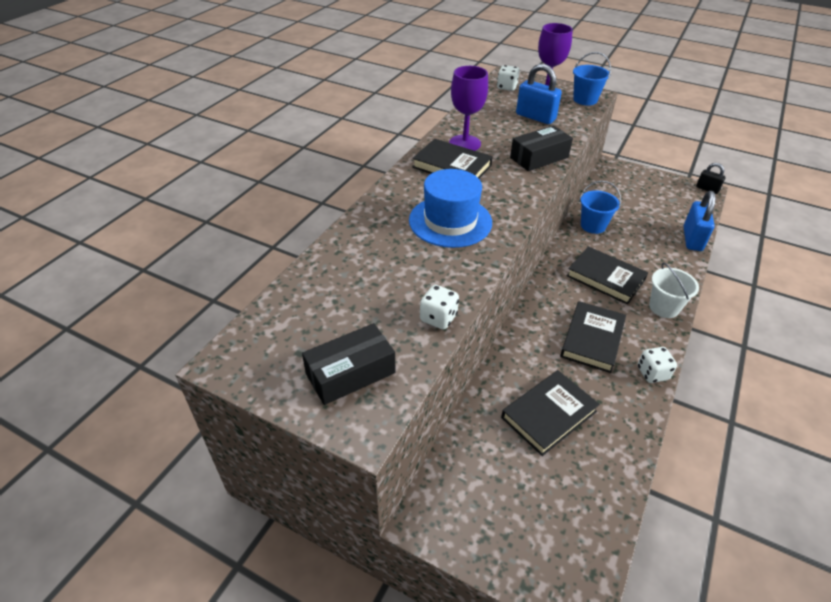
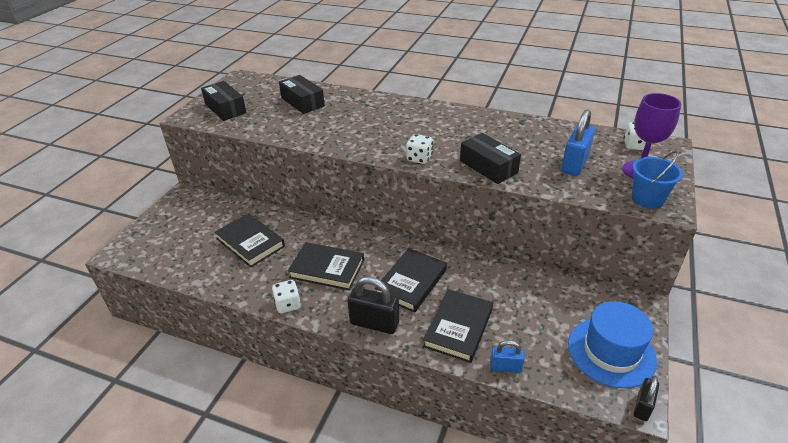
camera: 85 degrees right, 5 degrees down
blue hat [409,169,492,248] -> blue hat moved to [568,301,657,388]
black book [412,139,493,179] -> black book moved to [423,289,493,363]
white dice [420,285,459,330] -> white dice moved to [406,134,433,164]
purple goblet [449,66,488,151] -> none
blue bucket [580,181,621,234] -> none
white bucket [649,262,699,318] -> black padlock [347,276,399,334]
blue padlock [683,191,716,251] -> blue padlock [490,340,525,373], size x0.60
none -> black box [279,75,325,114]

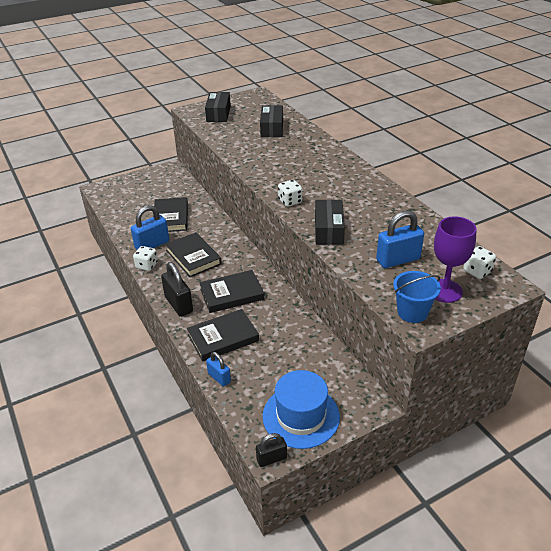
camera: 40 degrees right, 0 degrees up
none -> blue padlock [131,205,169,250]

